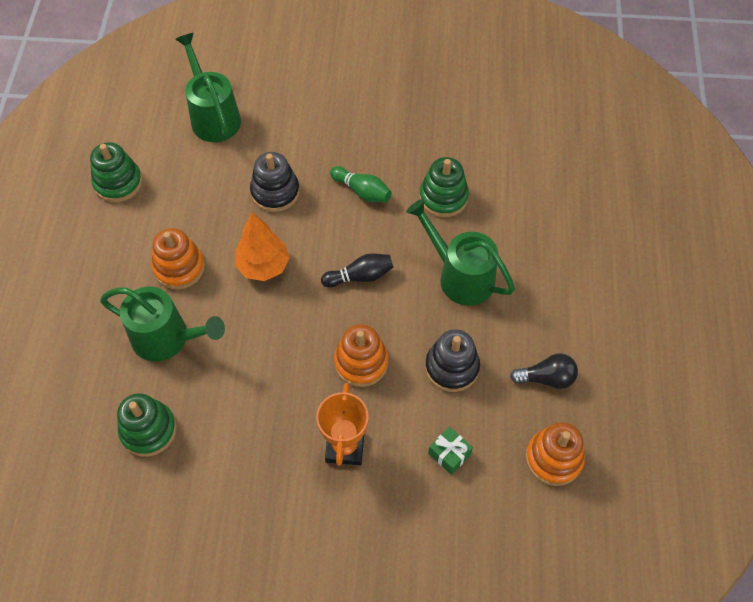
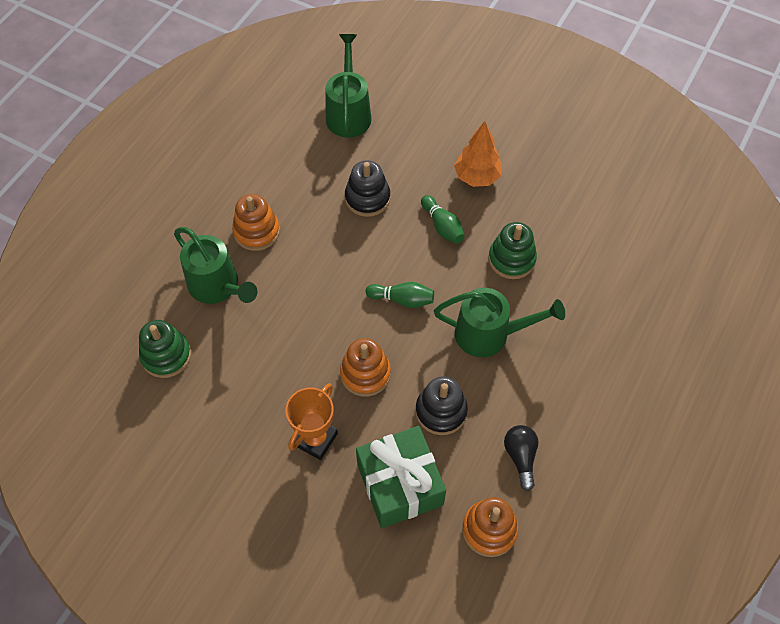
camera: 25 degrees right, 0 degrees up
green stacking toy [90,142,143,202] -> none
orange tree [235,212,290,281] -> orange tree moved to [454,121,502,187]
black bowling pin [321,254,393,288] -> green bowling pin [366,282,434,308]
green watering can [406,199,515,306] -> green watering can turned 120 degrees clockwise [434,288,565,357]
green gift [428,427,473,475] -> green gift [356,426,446,528], size x2.37
black light bulb [510,353,578,389] -> black light bulb turned 120 degrees counterclockwise [504,425,539,491]

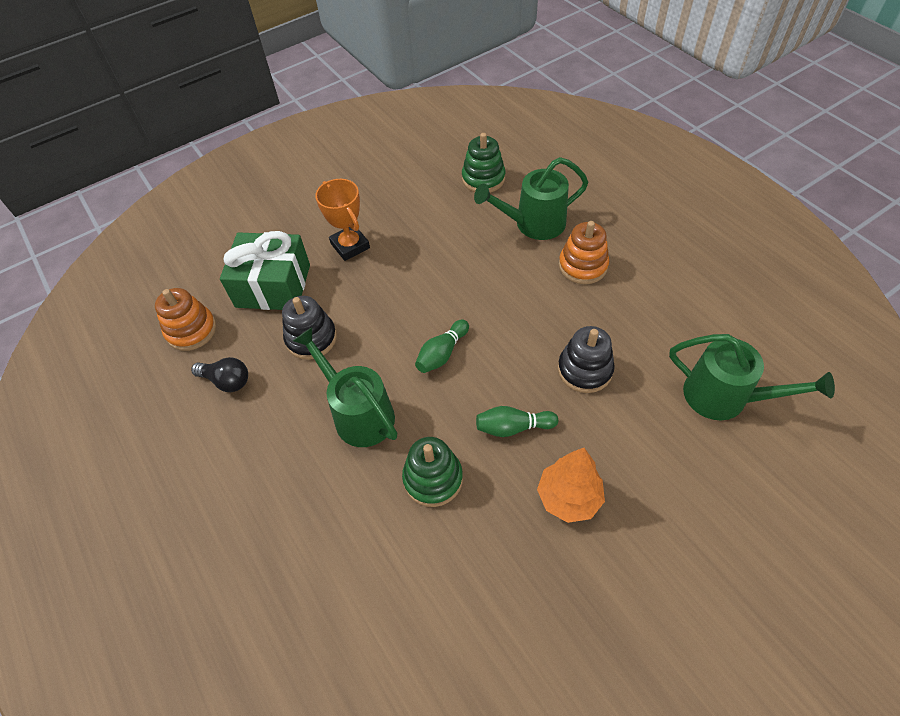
camera: 120 degrees right, 5 degrees down
orange stacking toy [340,338,391,397] -> none
green watering can [434,288,565,357] -> green watering can turned 105 degrees clockwise [293,327,397,447]

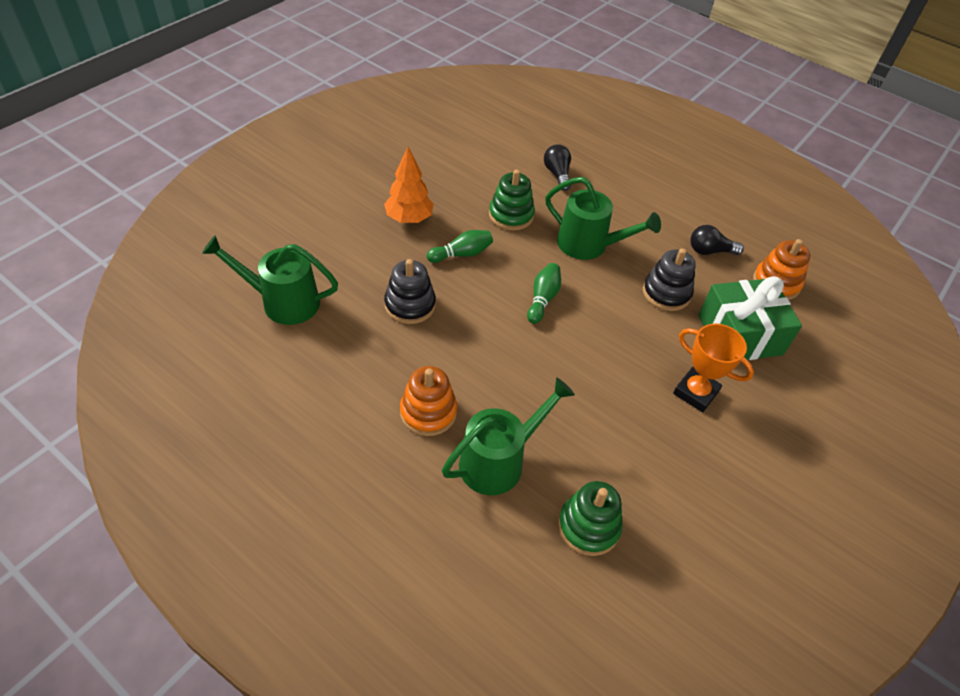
camera: 155 degrees right, 5 degrees down
none -> black light bulb [544,144,571,191]

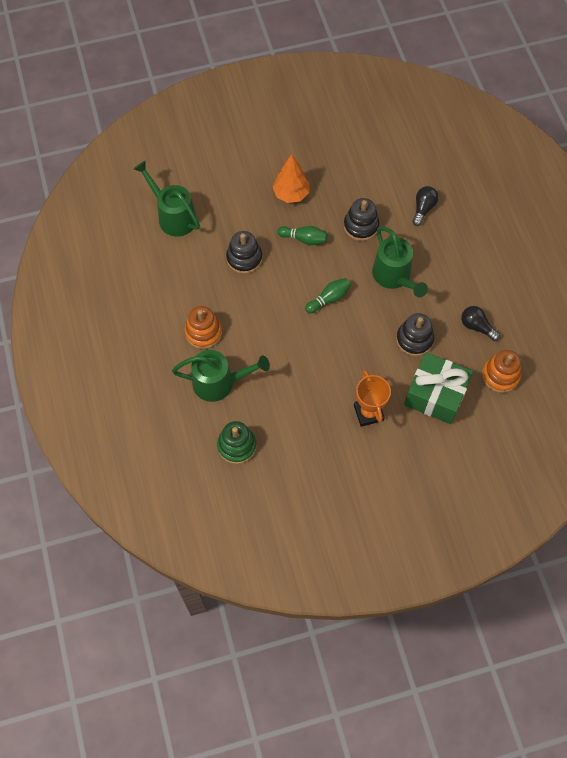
camera: 40 degrees right, 15 degrees up
green stacking toy [489,170,535,231] -> black stacking toy [344,198,379,241]

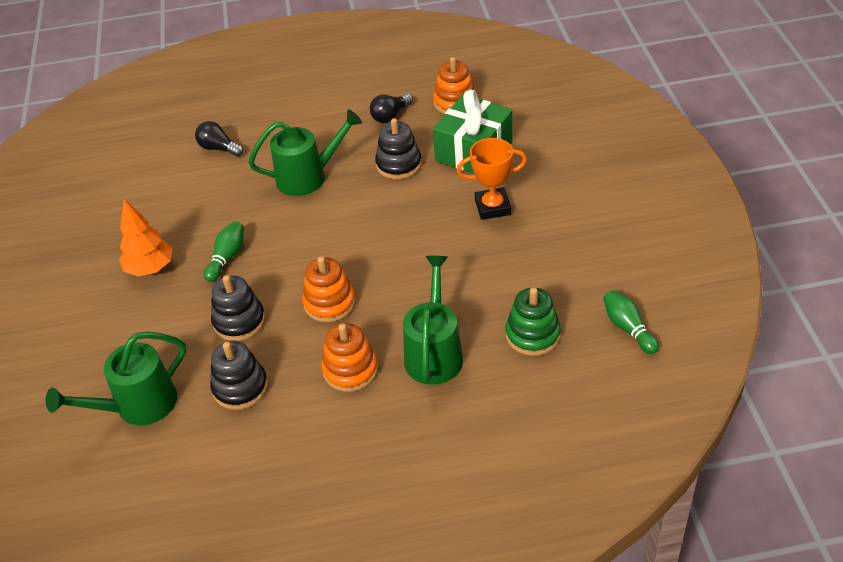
camera: 80 degrees left, 20 degrees down
green bowling pin [305,278,351,314] -> green bowling pin moved to [603,290,659,354]
black stacking toy [344,198,379,241] -> black stacking toy moved to [210,341,268,410]
none -> orange stacking toy [302,256,356,323]

